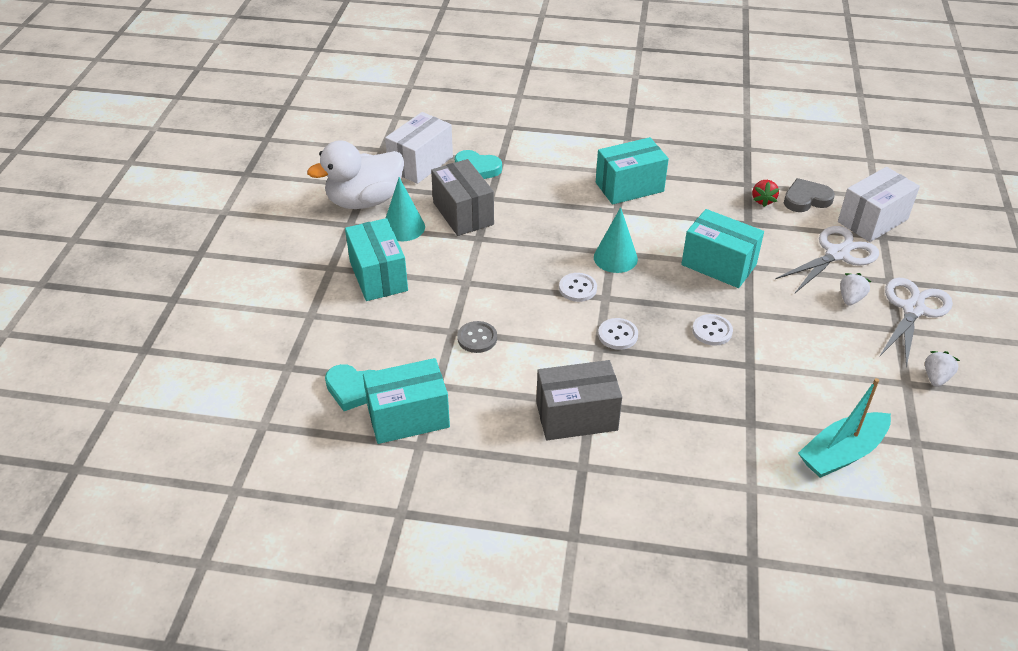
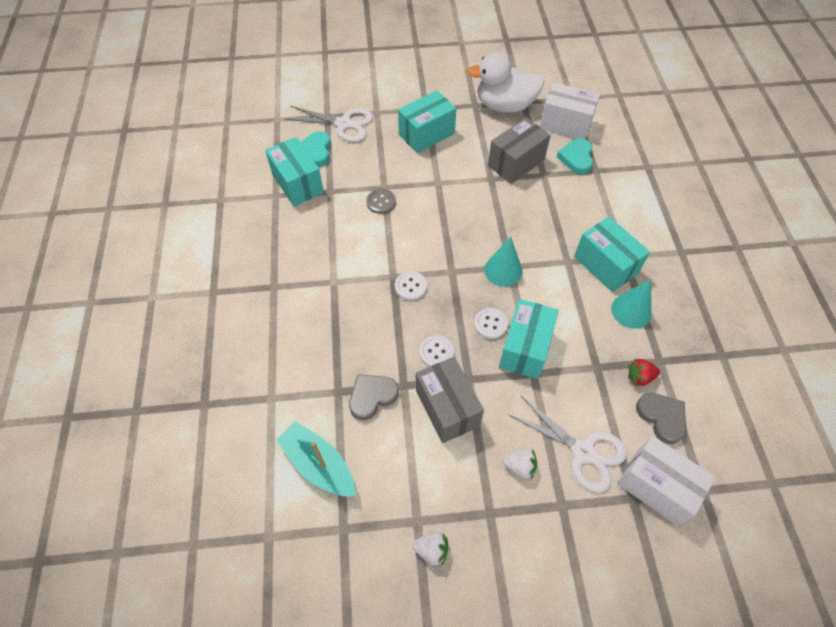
camera: 75 degrees right, 15 degrees up
white duck [307,140,404,209] -> white duck turned 45 degrees counterclockwise [467,52,545,113]
turquoise cone [386,177,425,241] -> turquoise cone moved to [611,279,652,329]
grey box [536,360,622,440] -> grey box moved to [416,357,484,443]
white button [559,273,597,302] -> white button moved to [474,308,508,339]
white scissors [879,278,953,367] -> white scissors moved to [285,106,373,142]
none -> grey heart [349,374,399,420]

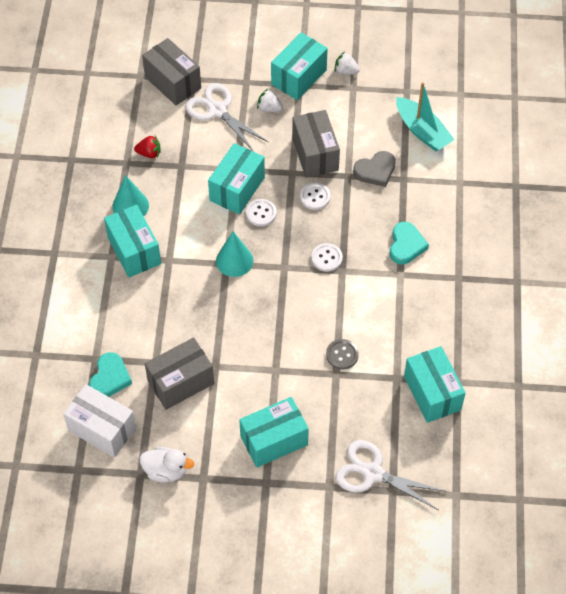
camera: 170 degrees left, 0 degrees up
turquoise heart [300,131,331,167] -> turquoise heart moved to [390,222,429,264]
white duck [467,52,545,113] -> white duck [140,447,194,483], size x0.58
white box [617,436,716,525] -> grey box [142,38,201,106]
grey heart [636,393,686,444] -> none
none -> turquoise box [271,32,328,100]

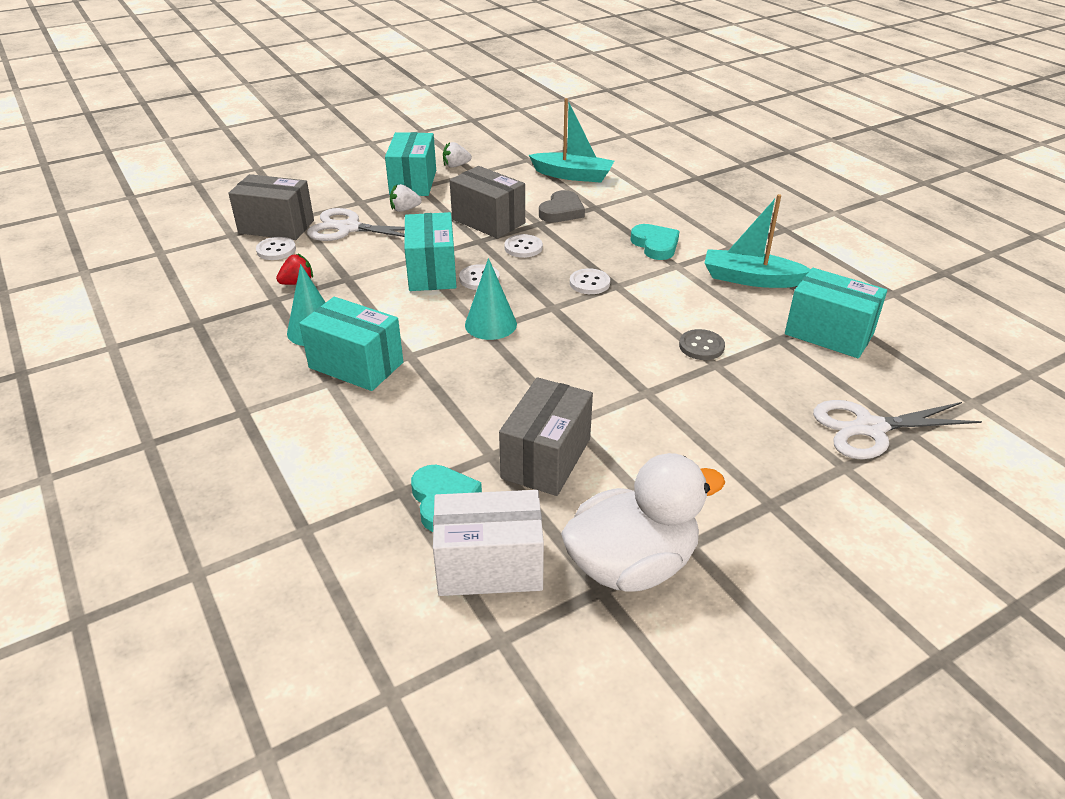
camera: 35 degrees left, 20 degrees down
white duck [140,447,194,483] -> white duck [561,453,725,592], size x1.72
turquoise box [239,397,309,468] -> none
none -> white button [256,237,296,260]
none -> turquoise boat [705,194,811,288]

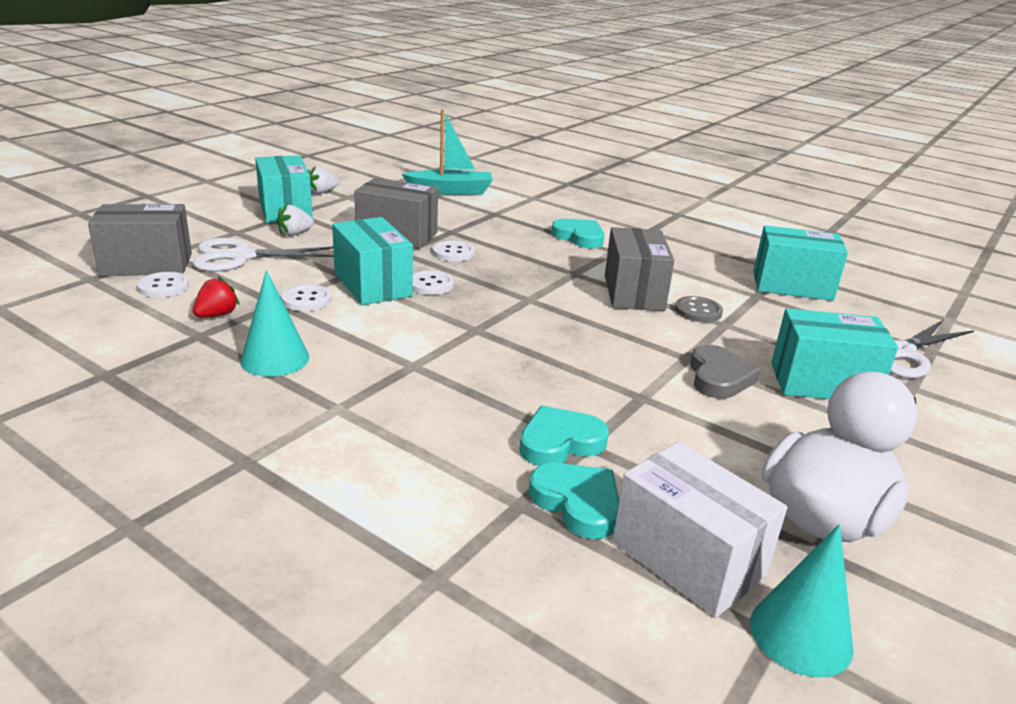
camera: 25 degrees left, 10 degrees down
turquoise box [299,297,403,391] -> turquoise box moved to [771,308,898,399]
white box [433,490,544,596] -> white box turned 75 degrees clockwise [613,442,787,618]
turquoise cone [465,258,517,340] -> turquoise cone moved to [750,524,854,678]
grey box [499,377,593,496] -> grey box moved to [605,227,675,311]
grey heart [539,190,585,223] -> grey heart moved to [690,345,761,399]
white button [570,268,610,294] -> white button moved to [281,284,331,311]
turquoise boat [705,194,811,288] -> none
none -> turquoise heart [519,405,609,466]

